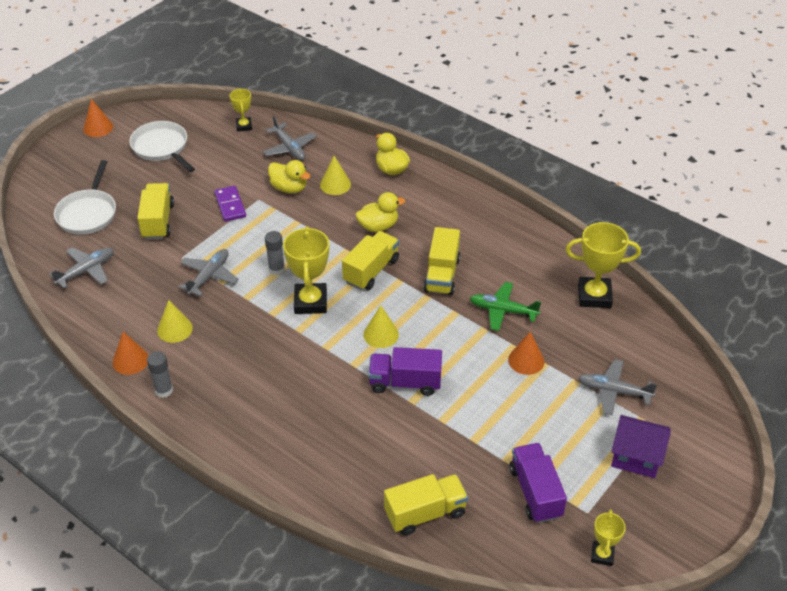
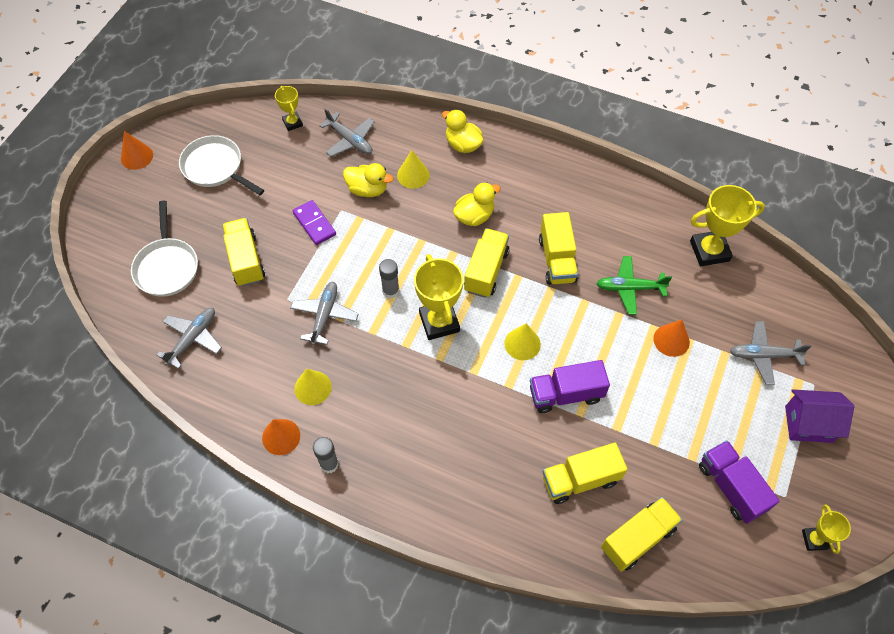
camera: 15 degrees left, 15 degrees up
none -> yellow truck [542,443,627,504]

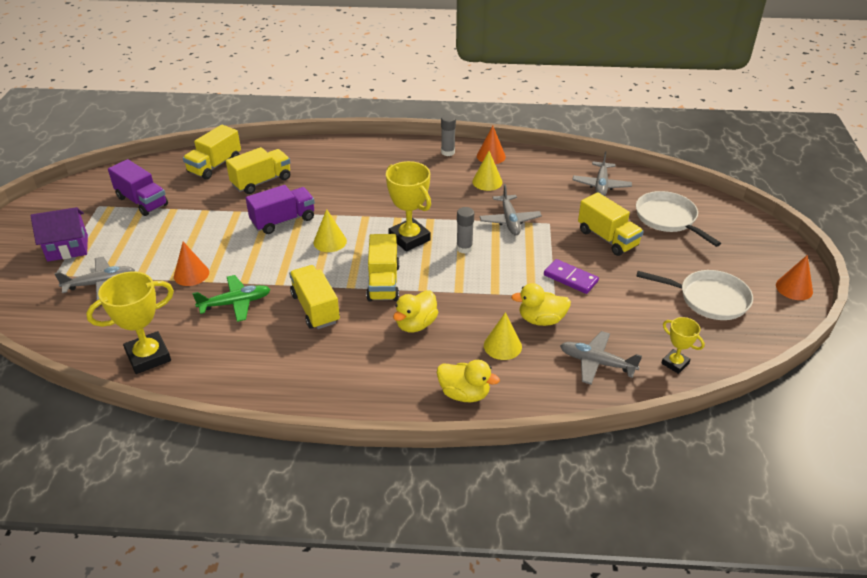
camera: 160 degrees right, 20 degrees down
yellow trophy [802,504,851,554] -> none

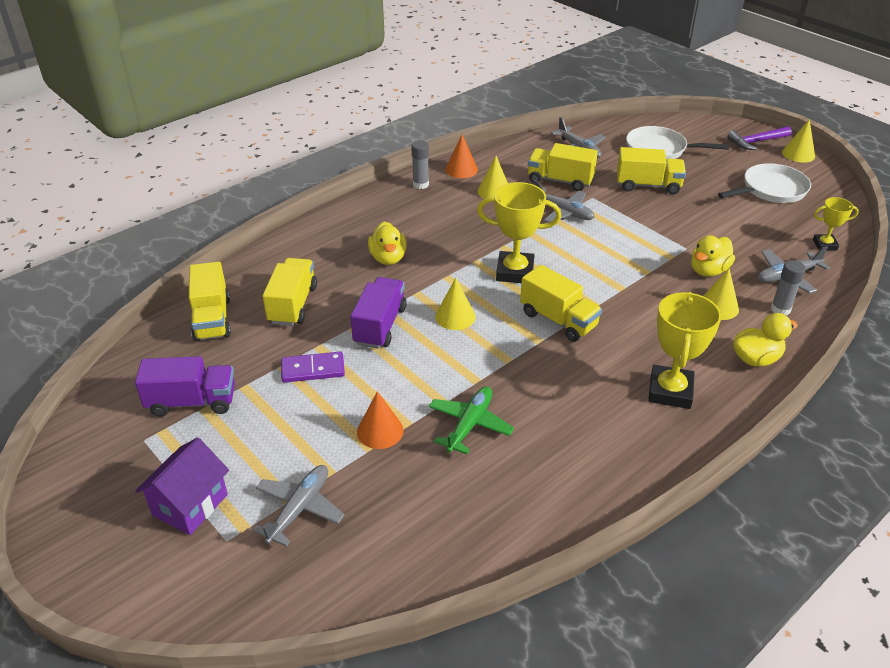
camera: 45 degrees left, 0 degrees up
yellow trophy [86,271,174,374] -> yellow trophy moved to [648,292,722,409]
yellow truck [289,265,340,329] -> yellow truck moved to [528,143,598,191]
yellow duck [393,290,438,332] -> yellow duck moved to [368,221,407,265]
grey glue stick [456,207,474,254] -> grey glue stick moved to [771,260,806,315]
purple domino [544,259,599,294] -> purple domino moved to [281,351,345,383]
orange cone [776,255,813,300] -> yellow cone [782,119,815,163]
none -> purple hammer [727,126,792,150]

